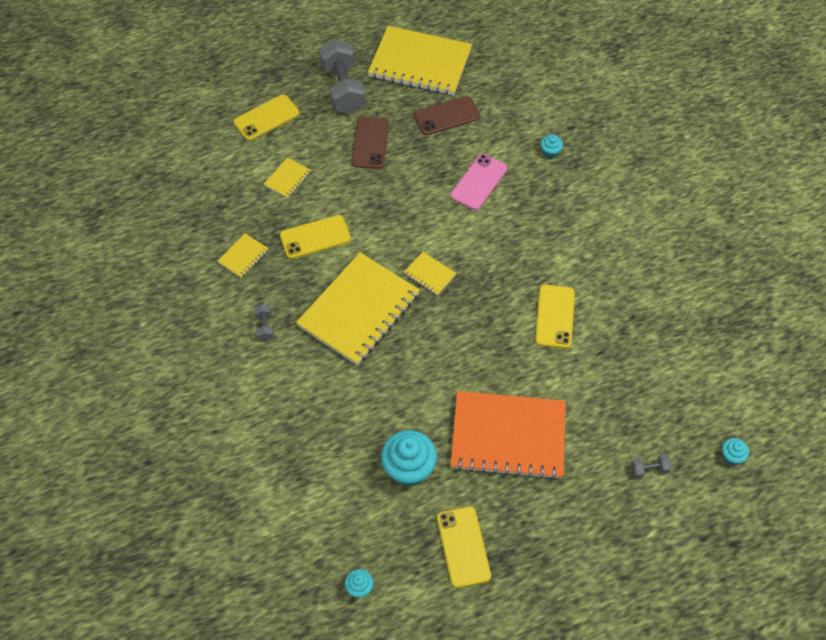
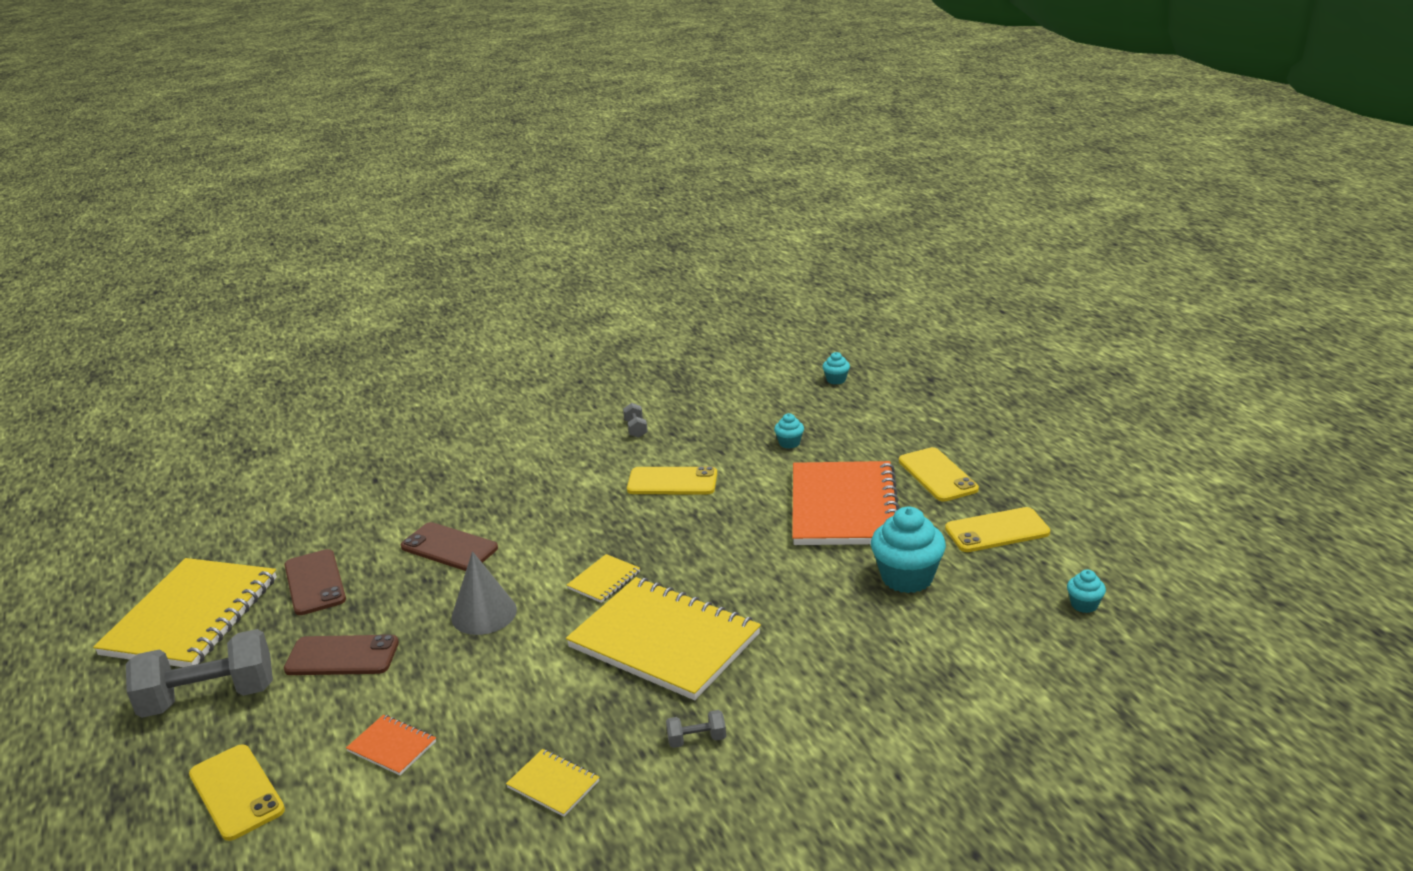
camera: 90 degrees left, 30 degrees down
yellow notebook [264,157,311,198] -> orange notebook [346,715,436,775]
yellow phone [280,215,351,259] -> yellow phone moved to [899,447,979,502]
pink phone [450,154,508,210] -> brown phone [401,522,498,571]
turquoise cupcake [540,134,563,159] -> turquoise cupcake moved to [774,413,804,449]
grey dumbbell [631,454,672,479] -> grey dumbbell moved to [623,403,648,438]
none -> grey cone [451,551,517,635]

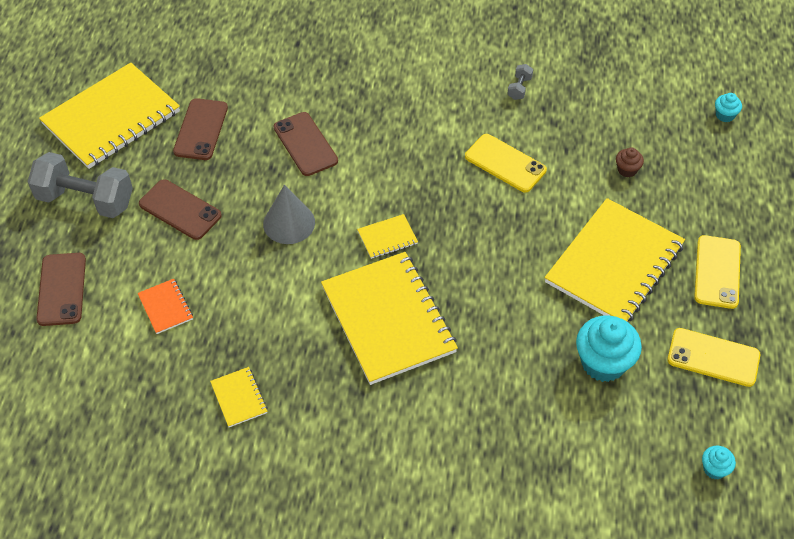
camera: 30 degrees right, 25 degrees up
yellow phone [189,744,285,841] -> brown phone [36,253,86,326]
grey dumbbell [666,710,726,748] -> none
turquoise cupcake [774,413,804,449] -> brown cupcake [616,147,644,177]
orange notebook [792,461,900,545] -> yellow notebook [545,198,685,321]

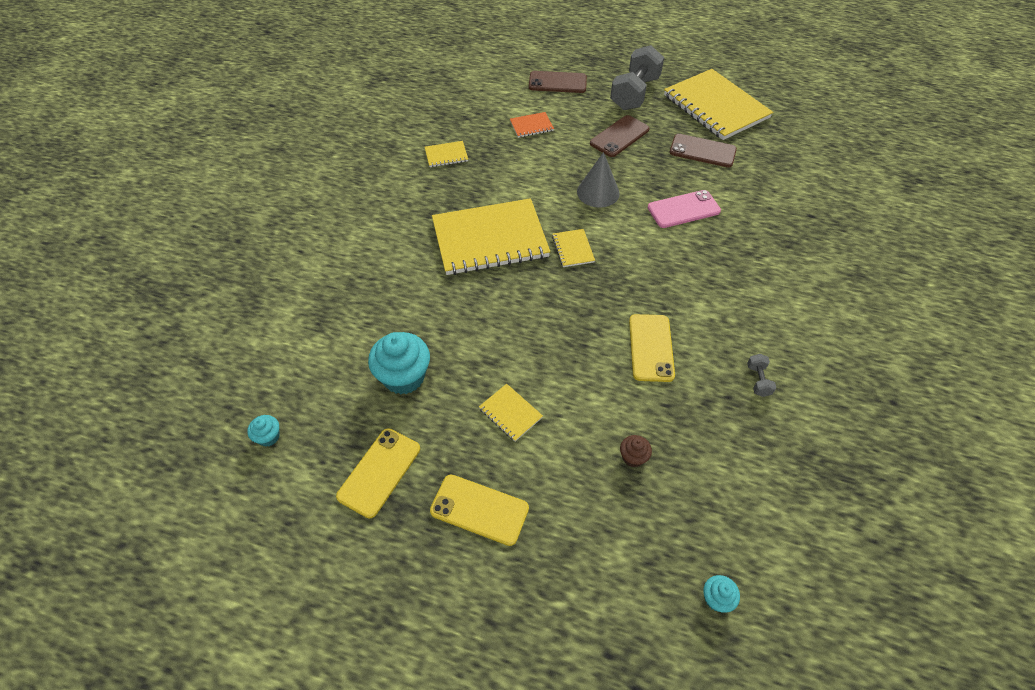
camera: 100 degrees right, 0 degrees up
brown phone [274,112,338,176] -> pink phone [648,190,721,228]
yellow phone [465,134,547,192] -> yellow phone turned 45 degrees counterclockwise [629,314,675,382]
grey dumbbell [507,64,533,100] -> grey dumbbell turned 60 degrees clockwise [747,354,776,397]
yellow notebook [545,198,685,321] -> yellow notebook [479,384,543,441], size x0.42

